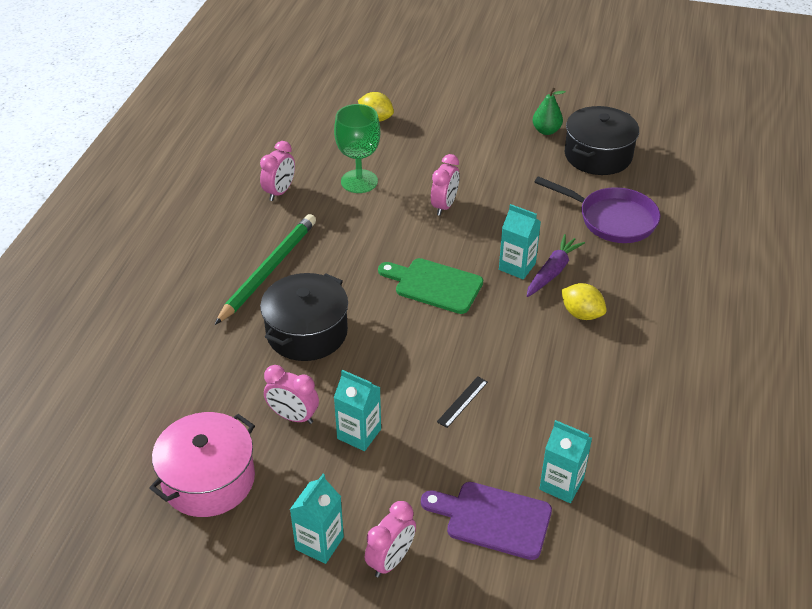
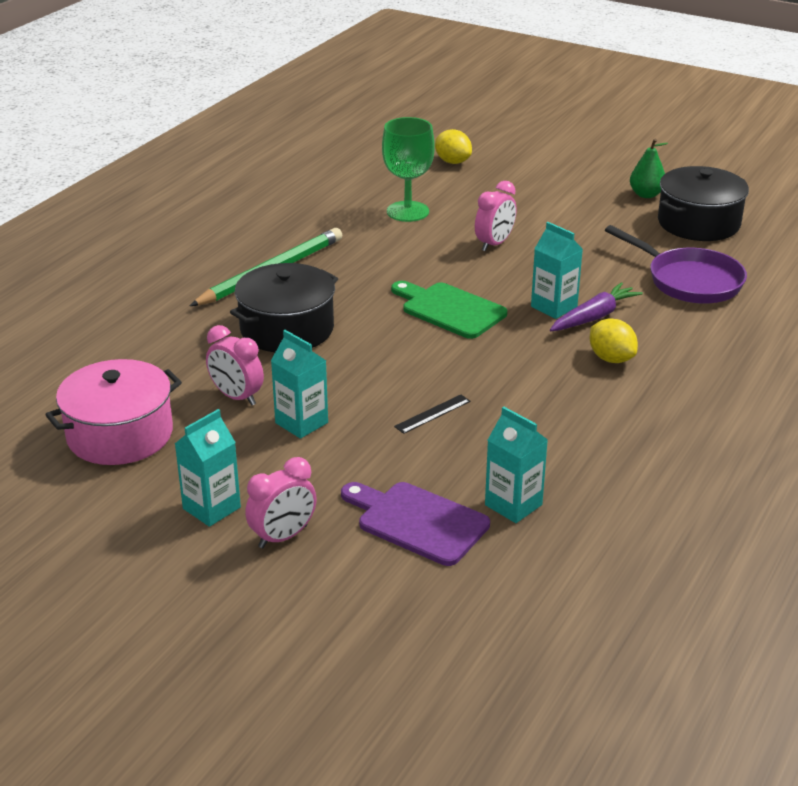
camera: 15 degrees right, 10 degrees down
pink clock [260,141,295,201] -> none

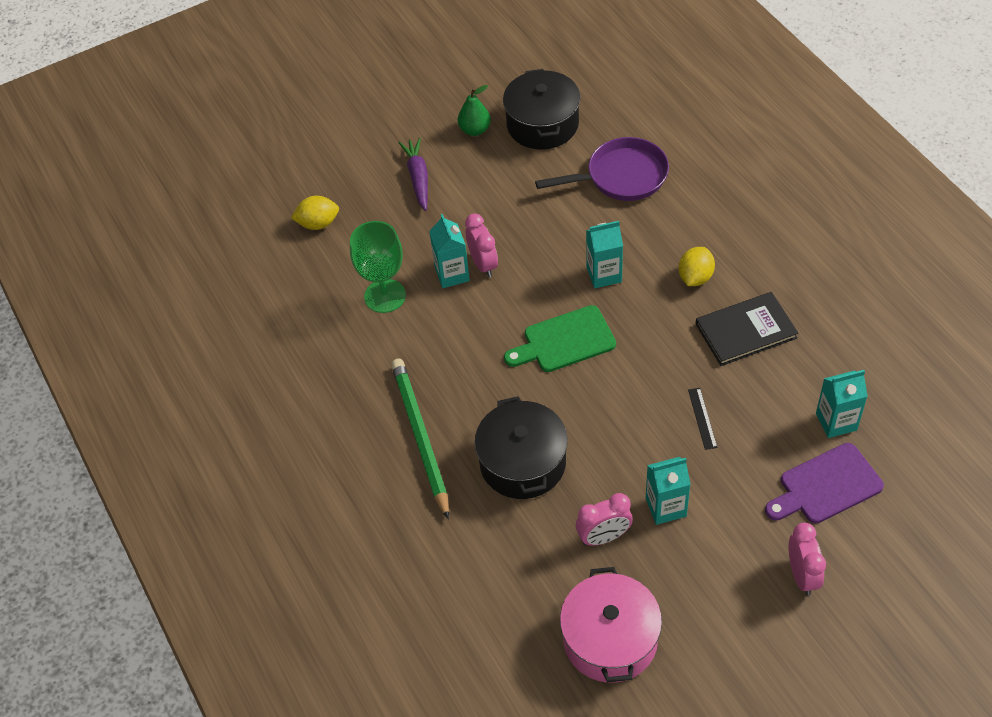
camera: 55 degrees left, 20 degrees up
turquoise carton [175,409,241,527] -> turquoise carton moved to [429,214,470,288]
purple carrot [550,282,643,331] -> purple carrot moved to [398,138,428,211]
yellow lemon [590,318,638,363] -> yellow lemon turned 60 degrees counterclockwise [679,247,715,286]
none -> black book [696,292,798,366]

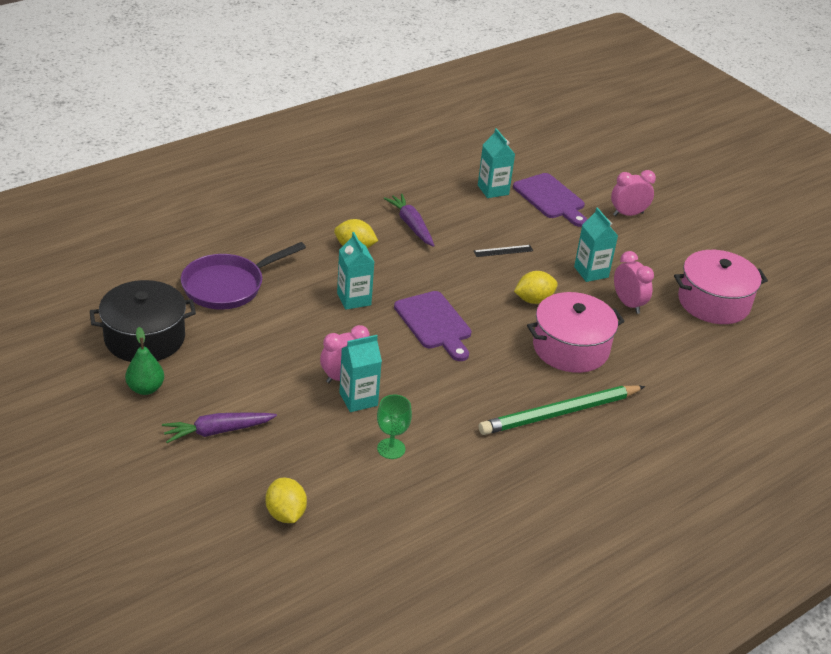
camera: 105 degrees left, 15 degrees down
green goblet [350,221,406,313] -> green goblet [377,394,412,459], size x0.62
black pot [475,396,568,499] -> pink pot [527,292,625,373]
green cutting board [504,305,616,372] -> purple cutting board [394,291,472,361]
purple pan [535,137,669,201] -> purple pan turned 105 degrees counterclockwise [181,242,306,310]
black book [696,292,798,366] -> purple carrot [383,194,435,247]
none -> yellow lemon [514,271,558,304]

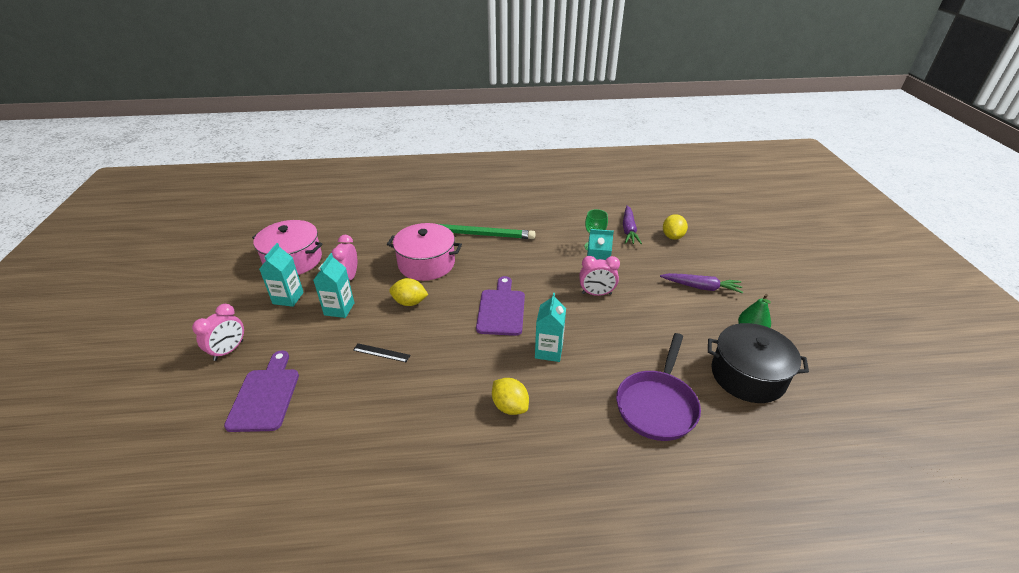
camera: 145 degrees left, 0 degrees up
purple pan [181,242,306,310] -> purple pan turned 120 degrees clockwise [616,333,701,441]
purple carrot [383,194,435,247] -> purple carrot moved to [623,205,642,244]
turquoise carton [478,128,515,198] -> turquoise carton moved to [259,243,304,307]
pink clock [611,170,656,216] -> pink clock turned 75 degrees counterclockwise [192,304,244,361]

